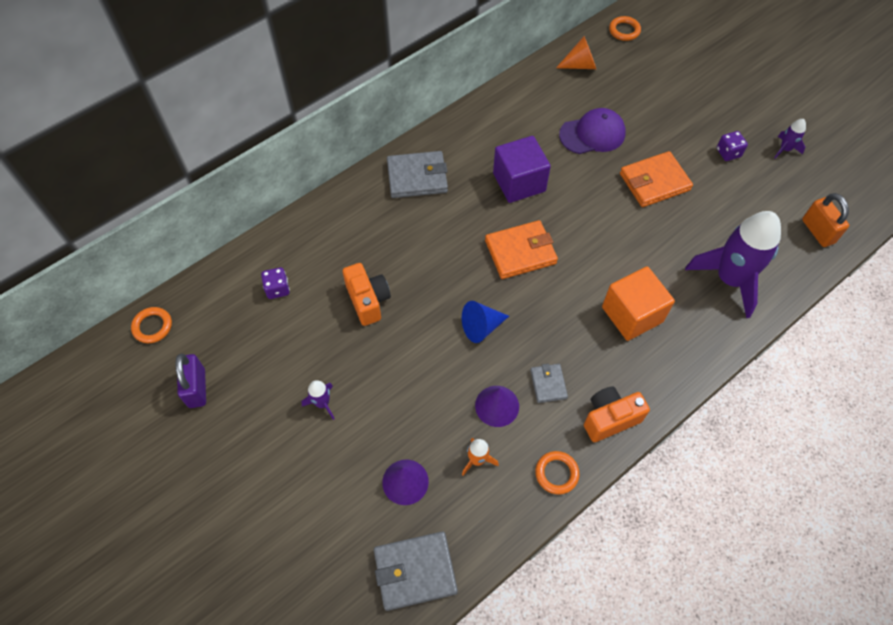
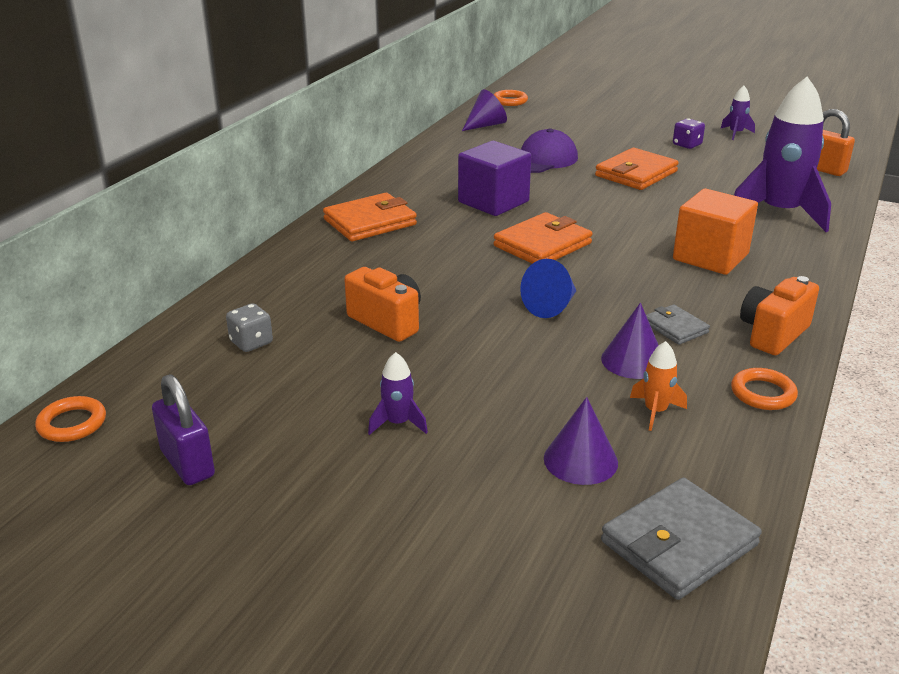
camera: 25 degrees left, 30 degrees down
purple dice [261,267,290,299] -> grey dice [226,303,273,352]
grey wallet [387,151,448,198] -> orange wallet [323,193,417,241]
orange cone [556,36,596,69] -> purple cone [462,89,507,131]

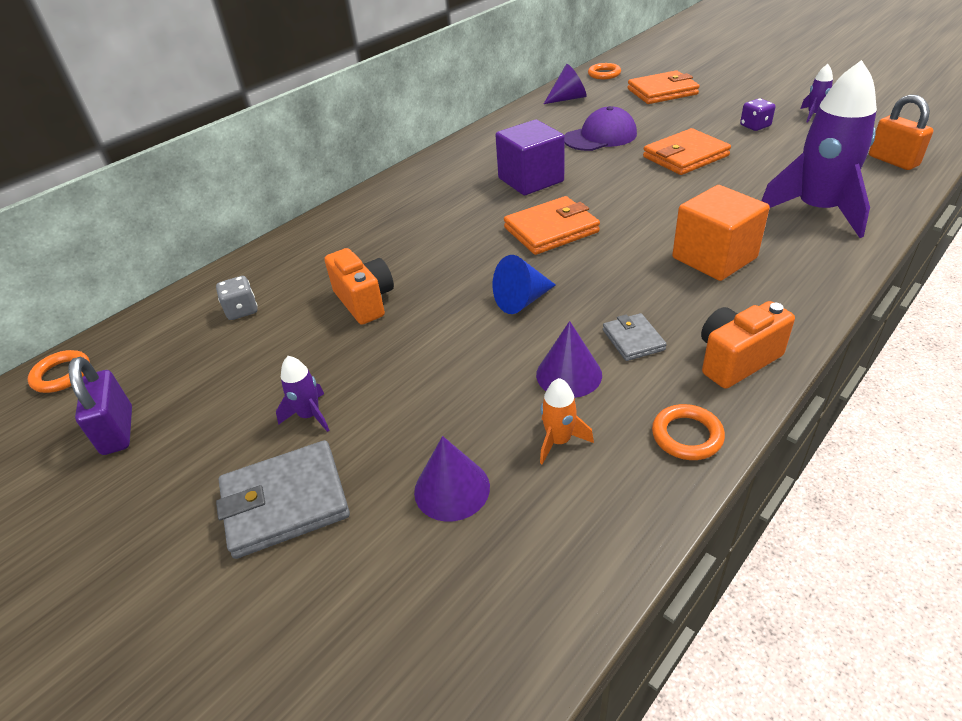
camera: 20 degrees right, 10 degrees up
orange wallet [323,193,417,241] -> orange wallet moved to [627,70,700,104]
grey wallet [601,478,762,600] -> grey wallet moved to [216,440,350,559]

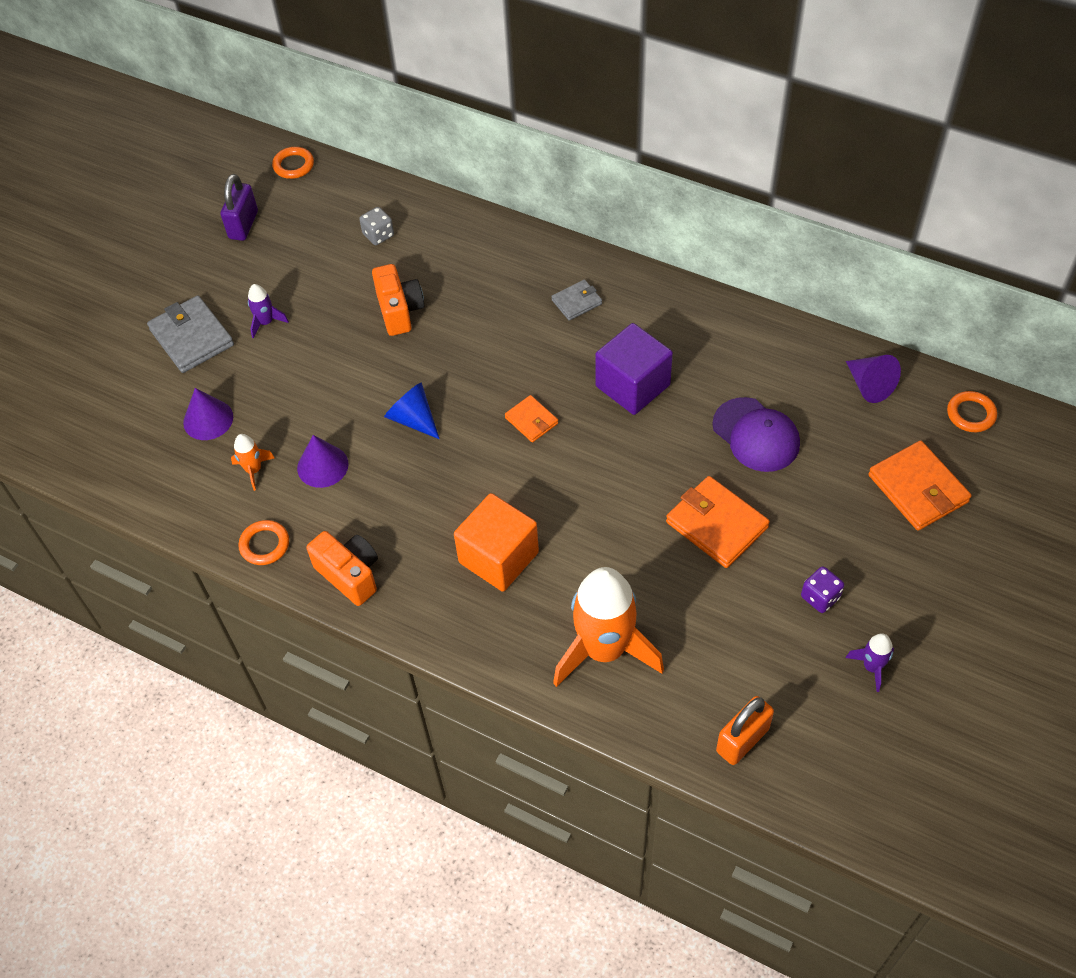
camera: 75 degrees right, 15 degrees up
purple padlock [68,357,132,455] -> purple padlock turned 45 degrees counterclockwise [221,174,258,241]
orange camera [324,248,394,325] -> orange camera turned 60 degrees counterclockwise [372,264,424,336]
orange wallet [504,196,600,255] -> orange wallet [505,395,558,442], size x0.56
grey wallet [603,313,667,361] -> grey wallet moved to [551,279,602,321]
purple rocket [761,60,877,238] -> orange rocket [553,567,664,687]

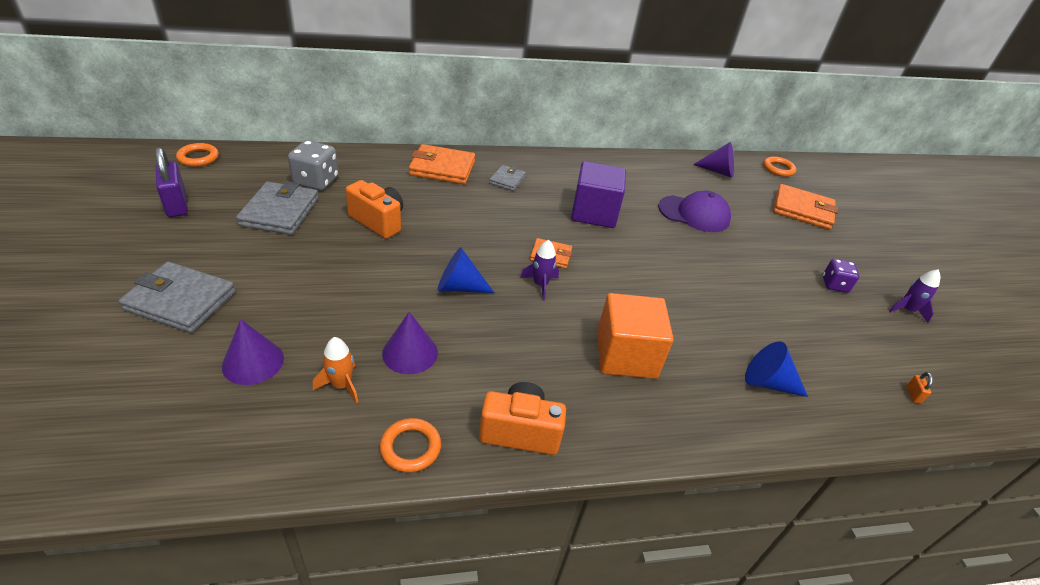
camera: 45 degrees left, 15 degrees down
purple rocket [248,284,289,339] -> purple rocket moved to [520,240,559,300]
grey dice [359,207,394,245] -> grey dice [288,140,338,191], size x1.56
orange rocket [553,567,664,687] -> blue cone [745,341,808,397]
orange wallet [666,476,770,568] -> orange wallet moved to [409,144,475,184]
orange padlock [716,696,774,765] -> orange padlock [906,372,933,404], size x0.43
none -> grey wallet [236,181,318,235]

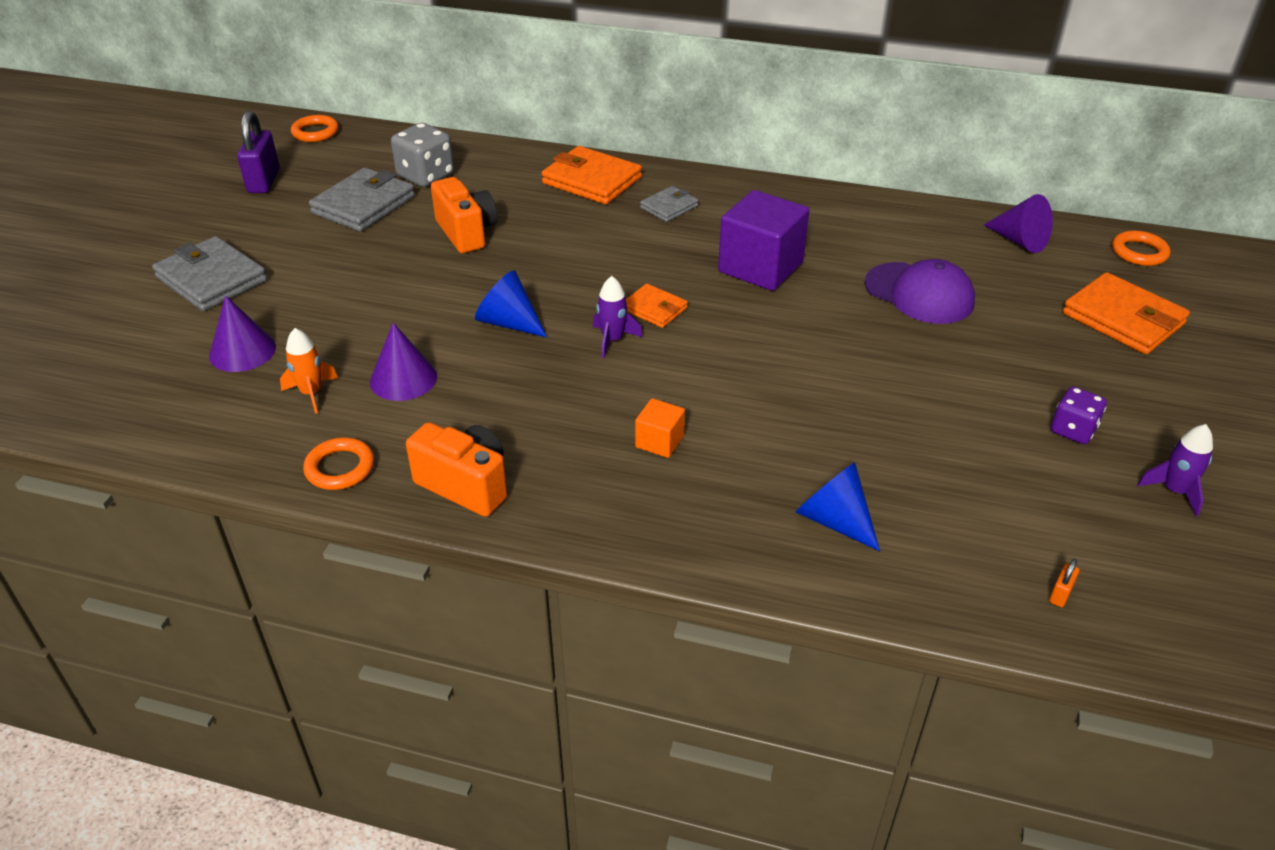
camera: 30 degrees right, 0 degrees up
orange cube [597,293,674,379] -> orange cube [635,398,685,458], size x0.48

